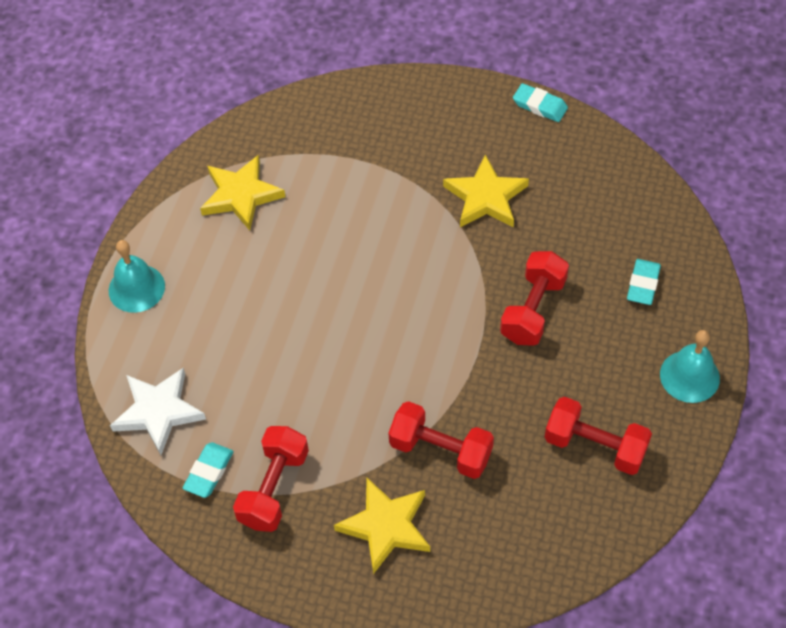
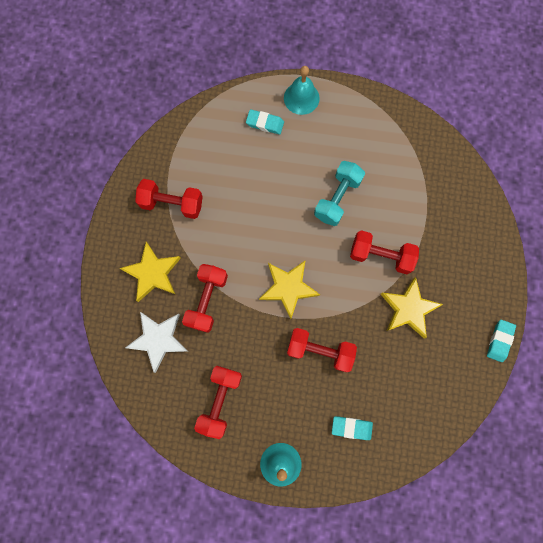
camera: 80 degrees right, 20 degrees up
white star [110,368,206,455] -> white star moved to [125,312,188,373]
turquoise eraser [183,442,234,498] -> turquoise eraser moved to [246,109,284,135]
yellow star [200,155,285,231] -> yellow star moved to [259,260,320,319]
none -> turquoise dumbbell [314,161,365,226]
none -> red dumbbell [350,230,419,274]

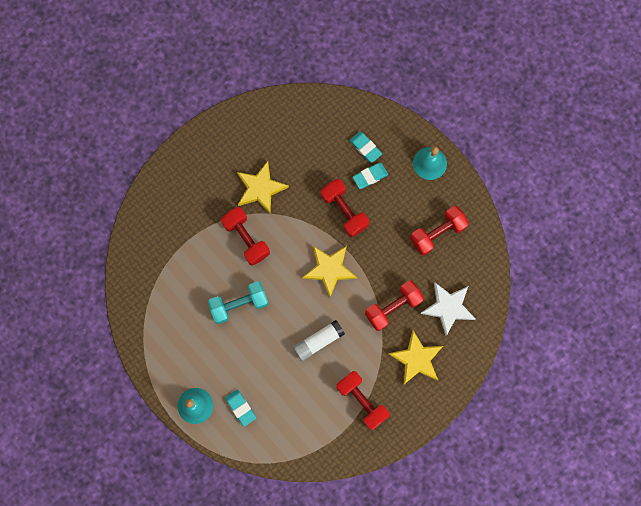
camera: 140 degrees left, 0 degrees up
turquoise eraser [487,320,516,362] -> turquoise eraser moved to [353,163,388,189]
none -> white glue stick [293,320,345,361]

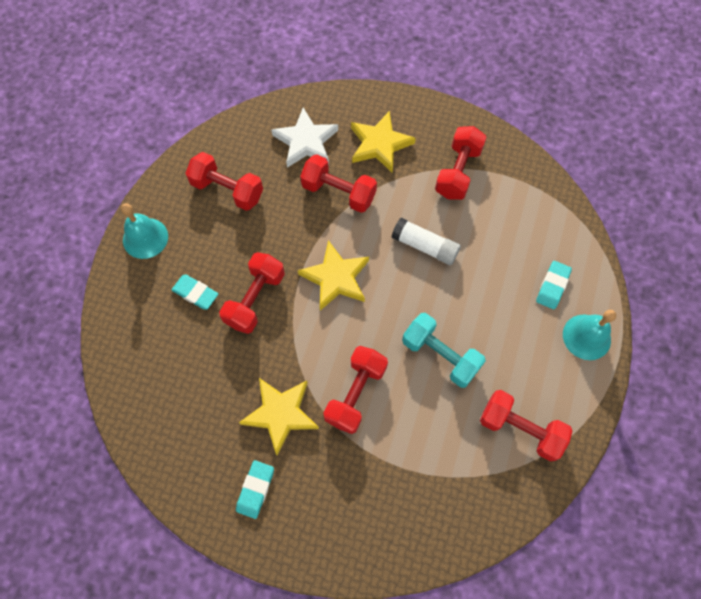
camera: 120 degrees left, 10 degrees down
turquoise eraser [349,132,382,163] -> turquoise eraser moved to [236,460,274,519]
none -> red dumbbell [480,390,573,462]

